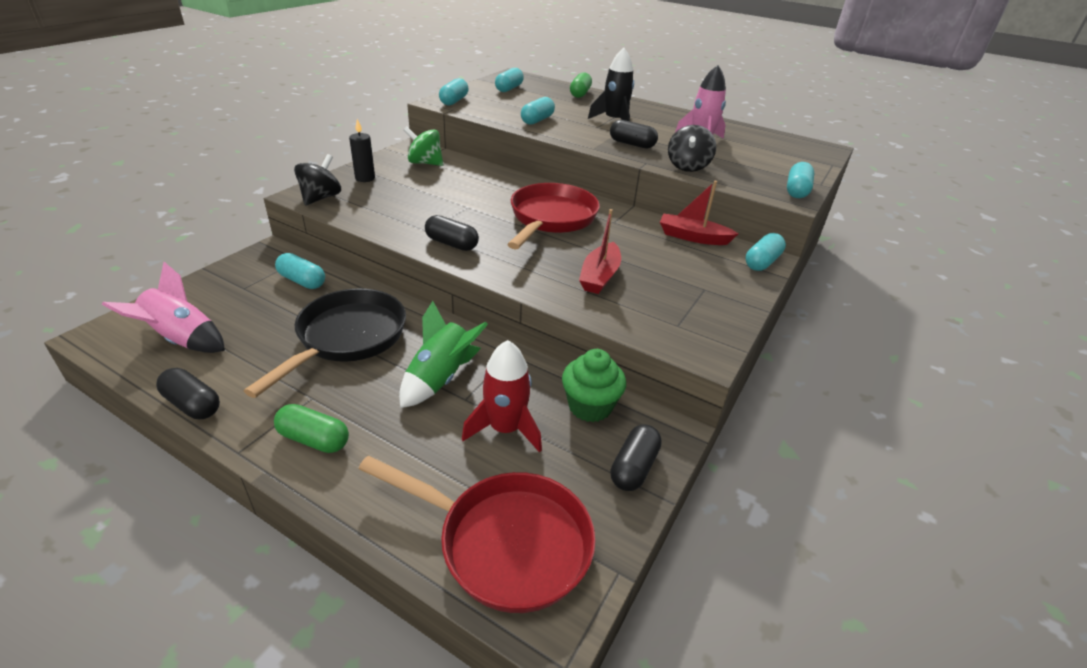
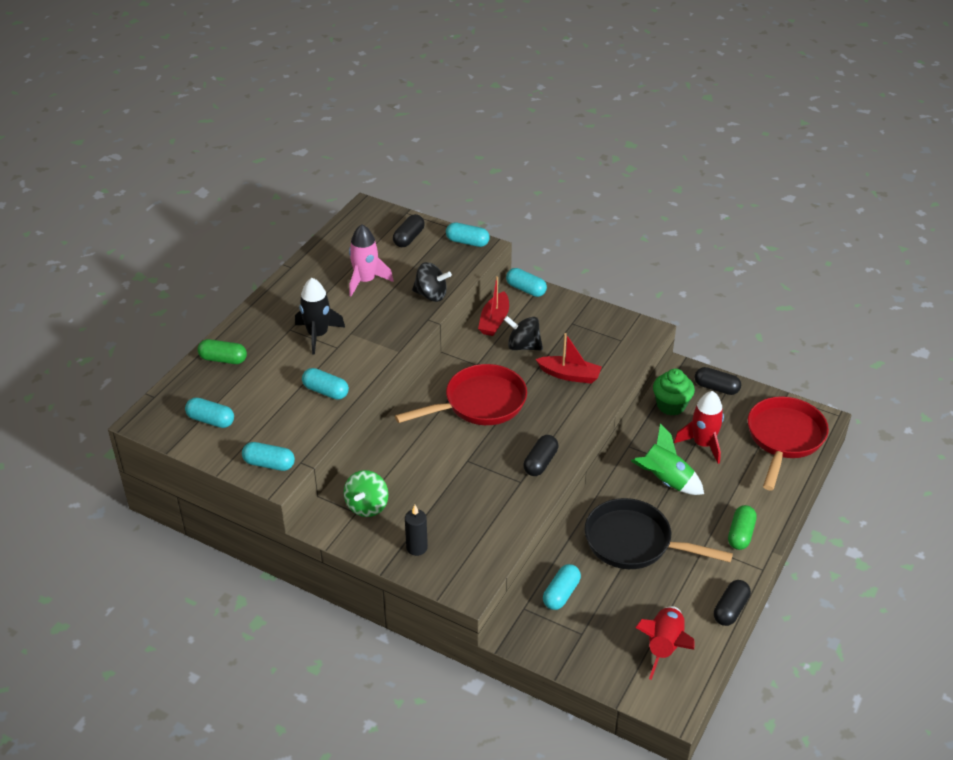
camera: 90 degrees left, 5 degrees up
pink rocket [102,262,225,353] -> red rocket [635,606,695,680]
black spinning top [294,154,341,205] -> black spinning top moved to [504,316,543,350]
red pan [507,183,600,249] -> red pan turned 135 degrees clockwise [395,364,527,425]
black capsule [610,120,658,149] -> black capsule moved to [393,214,425,247]

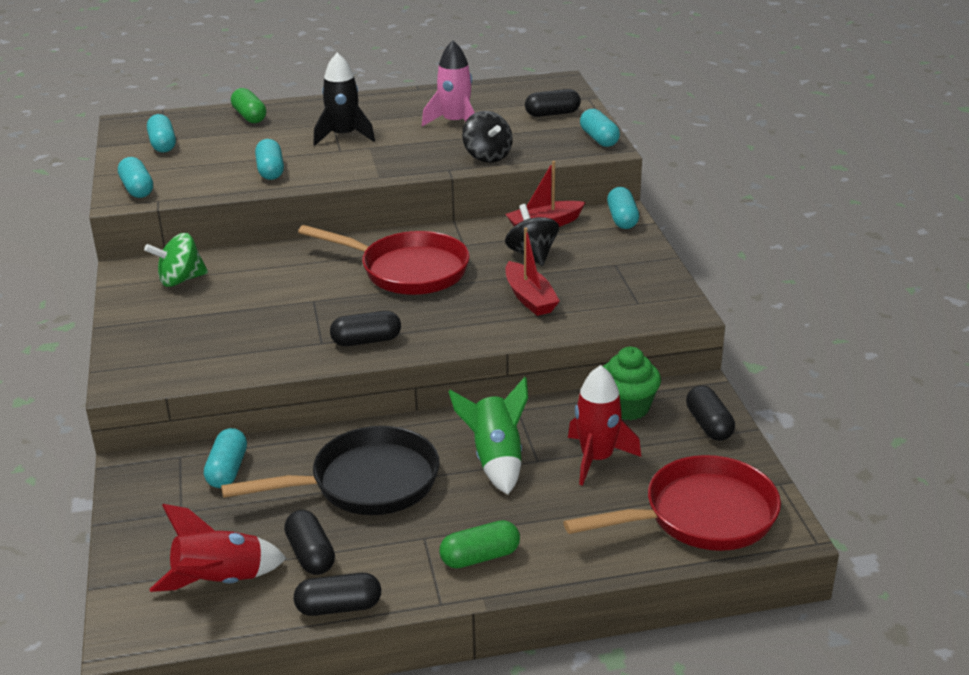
camera: 50 degrees right, 10 degrees down
black candle [405,505,428,556] -> none
turquoise capsule [543,564,581,610] -> turquoise capsule turned 75 degrees counterclockwise [204,428,247,488]
black pan [585,498,733,569] -> black pan turned 90 degrees clockwise [221,426,440,515]
none -> black capsule [284,510,335,575]

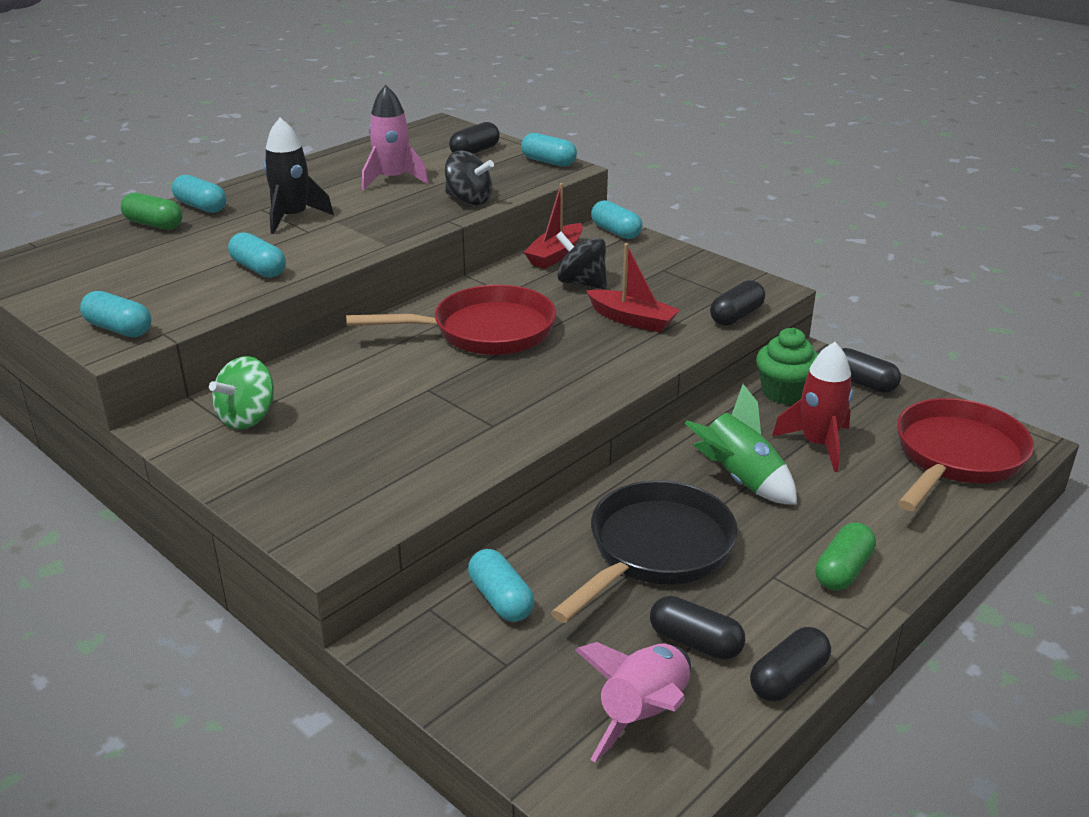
camera: 35 degrees left, 0 degrees up
turquoise capsule [147,114,176,152] -> turquoise capsule moved to [172,175,226,213]
red rocket [150,504,286,592] -> pink rocket [575,642,691,762]
black capsule [330,311,401,346] -> black capsule moved to [710,280,765,326]

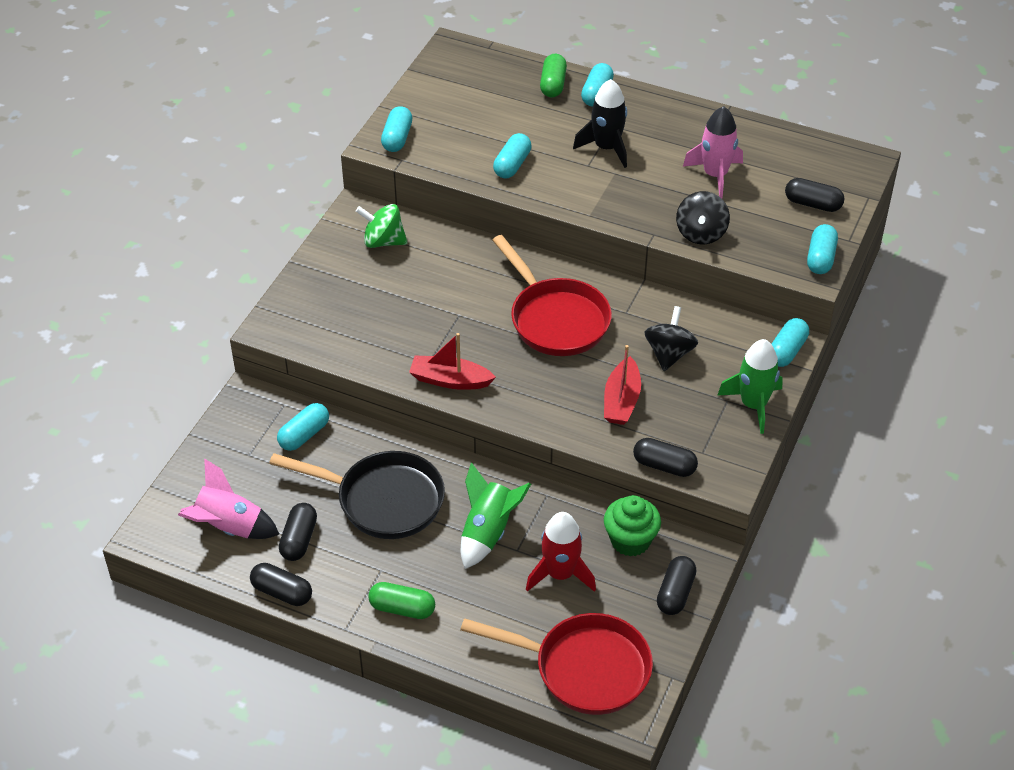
camera: 70 degrees right, 15 degrees up
red boat [524,183,583,269] -> red boat moved to [409,333,496,390]
none -> green rocket [717,339,783,434]

